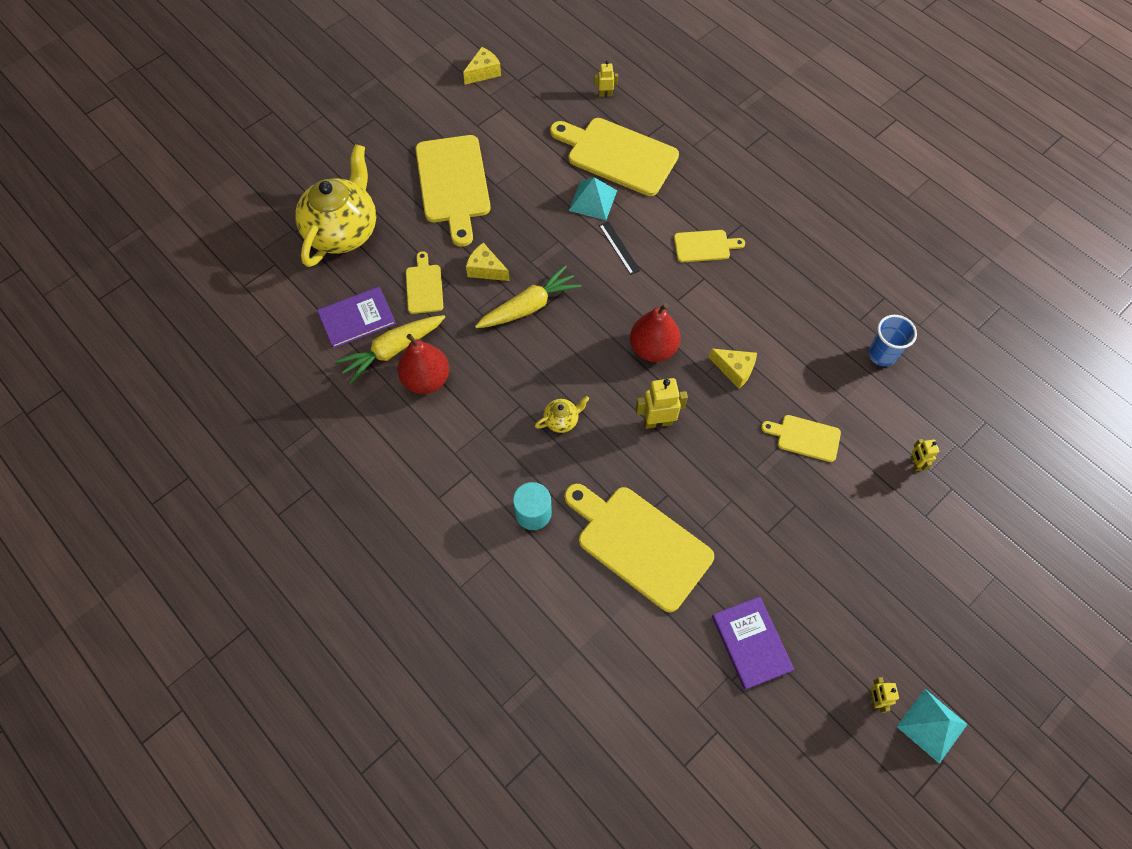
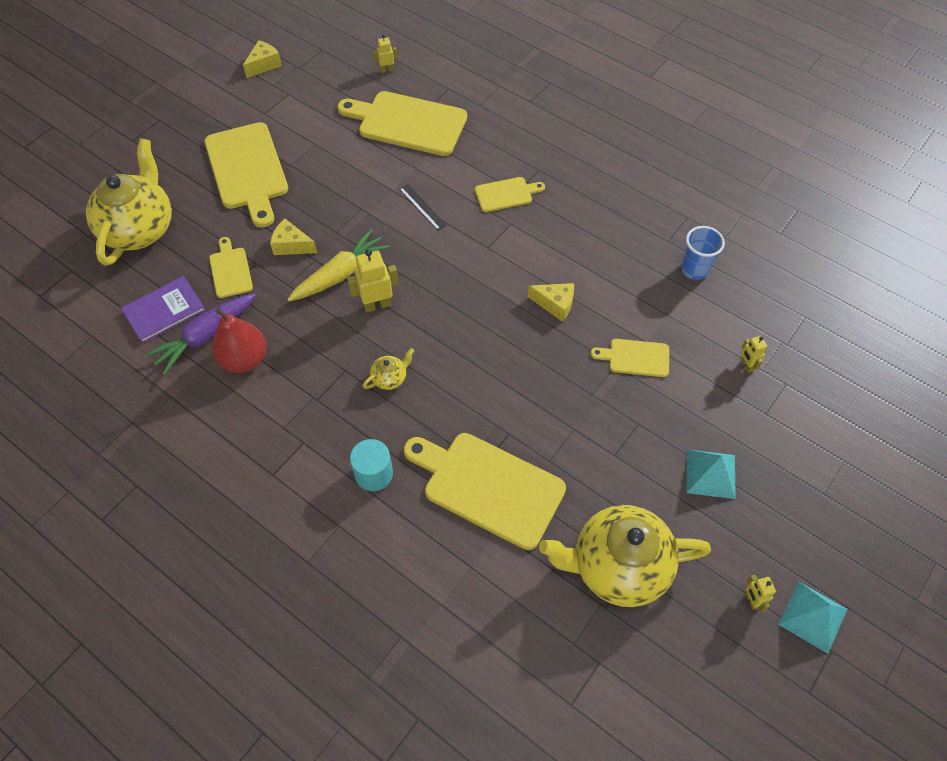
camera: 10 degrees left, 5 degrees down
yellow carrot [335,315,445,384] -> purple carrot [145,294,256,375]
turquoise pyramid [569,177,617,220] -> turquoise pyramid moved to [687,449,736,499]
red pear [630,303,680,362] -> none
yellow robot [635,378,688,429] -> yellow robot moved to [347,249,398,313]
purple book [712,597,794,690] -> yellow teapot [539,505,711,607]

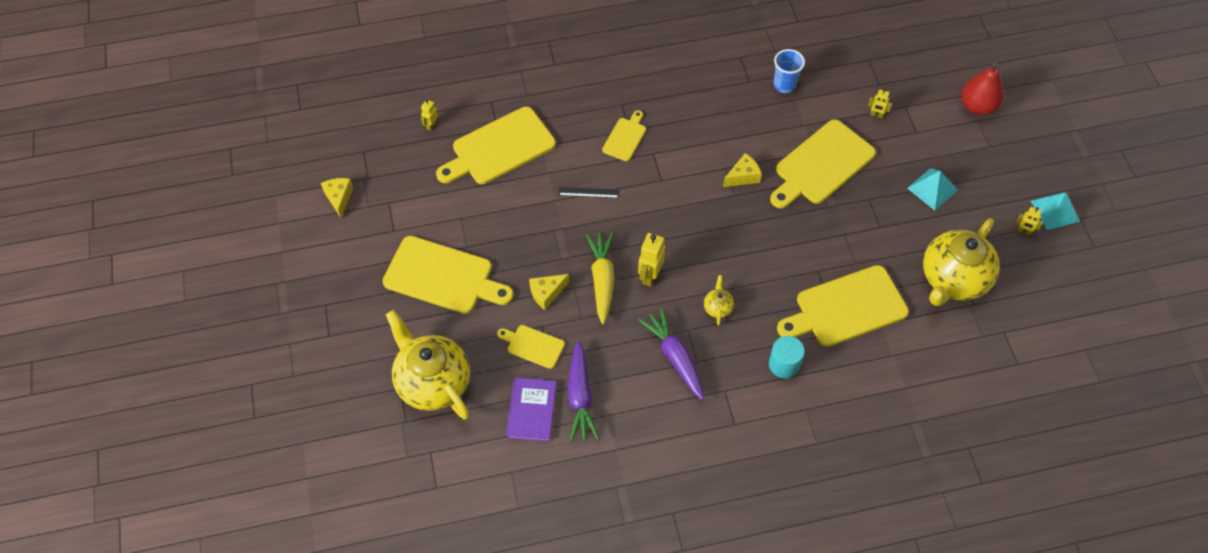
camera: 50 degrees left, 0 degrees up
red pear [212,307,267,373] -> red pear moved to [962,63,1004,115]
yellow cutting board [591,339,669,377] -> yellow cutting board [770,119,876,209], size x1.96
none -> purple carrot [638,308,704,400]

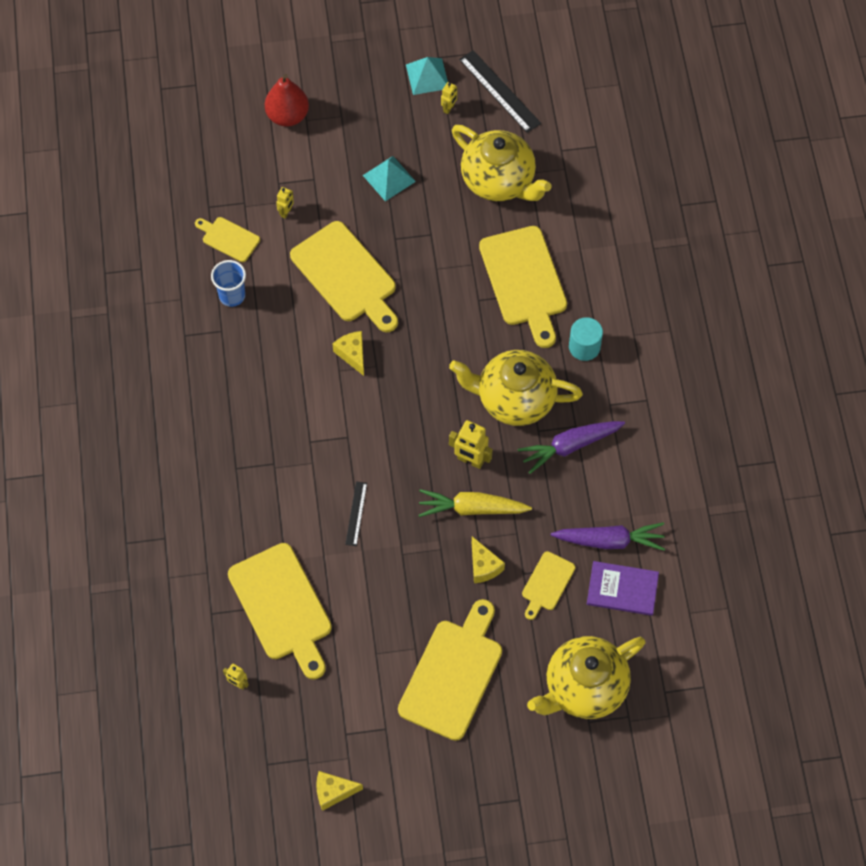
camera: 85 degrees left, 5 degrees up
yellow cutting board [602,110,646,161] -> yellow cutting board moved to [195,217,260,262]
yellow teapot [704,275,734,326] -> yellow teapot [449,350,583,426], size x2.45
none -> black ruler [459,50,541,133]

